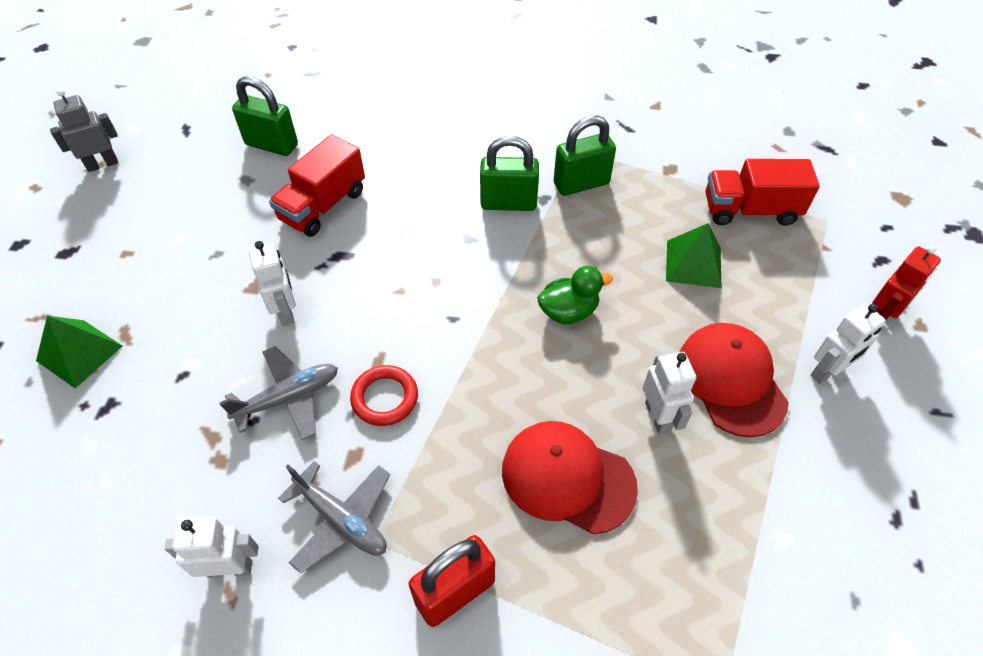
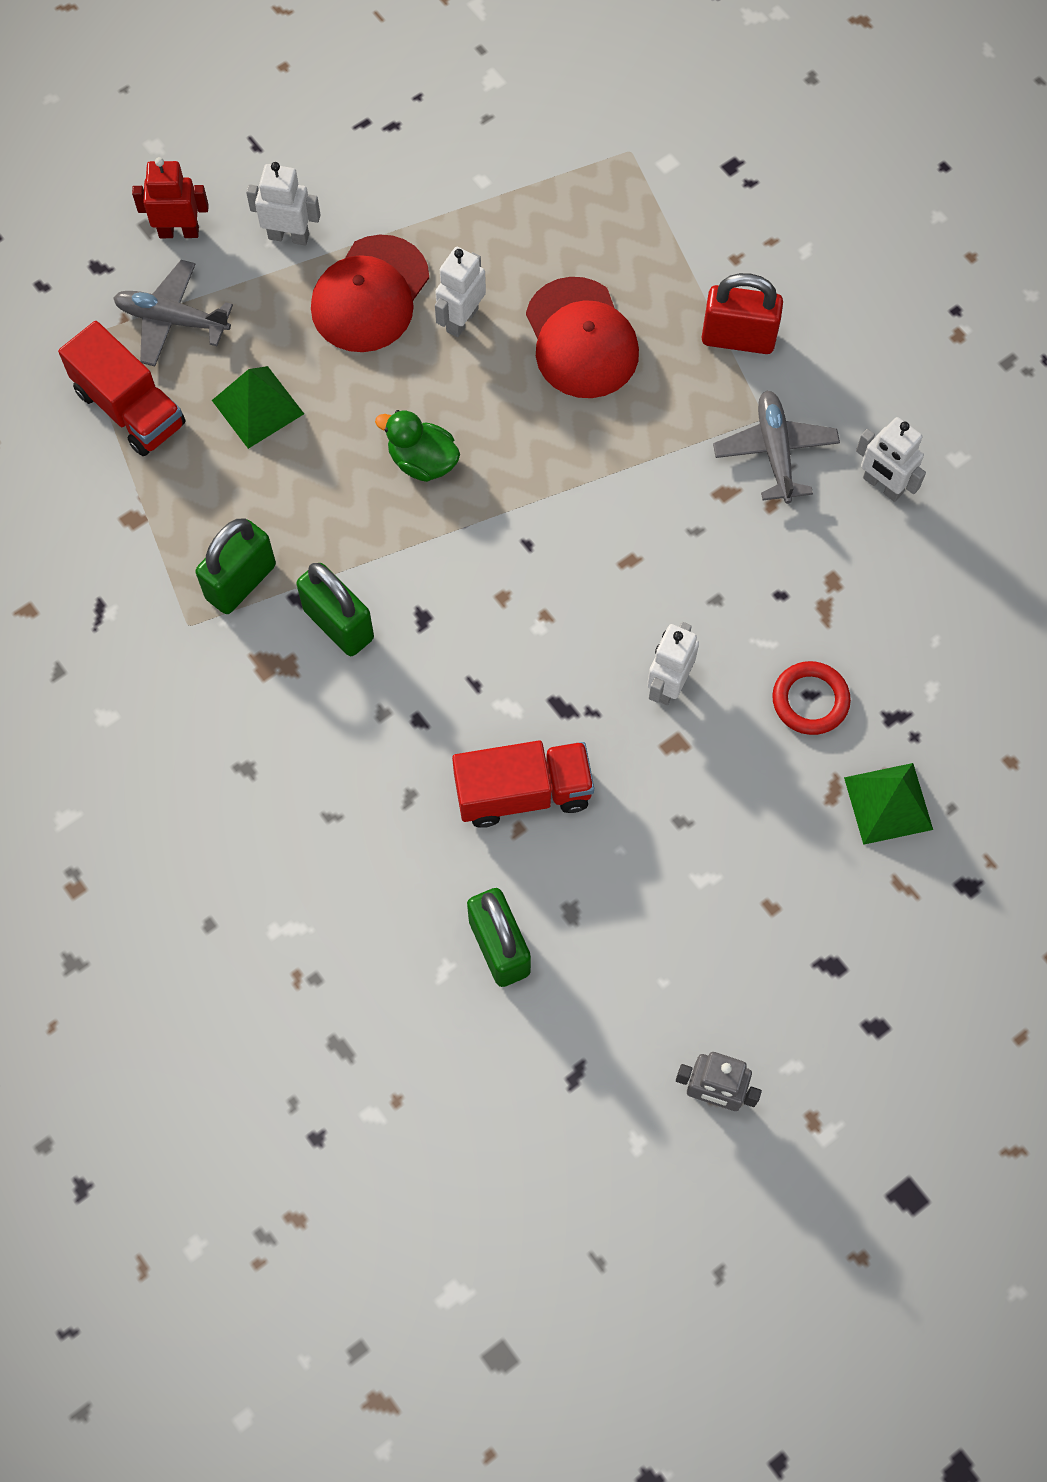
camera: 135 degrees left, 15 degrees up
grey plane [219,346,338,440] -> grey plane moved to [113,260,233,366]
red ring [350,365,418,426] -> red ring moved to [772,661,851,735]
green padlock [554,115,616,196] -> green padlock turned 75 degrees counterclockwise [195,519,276,614]

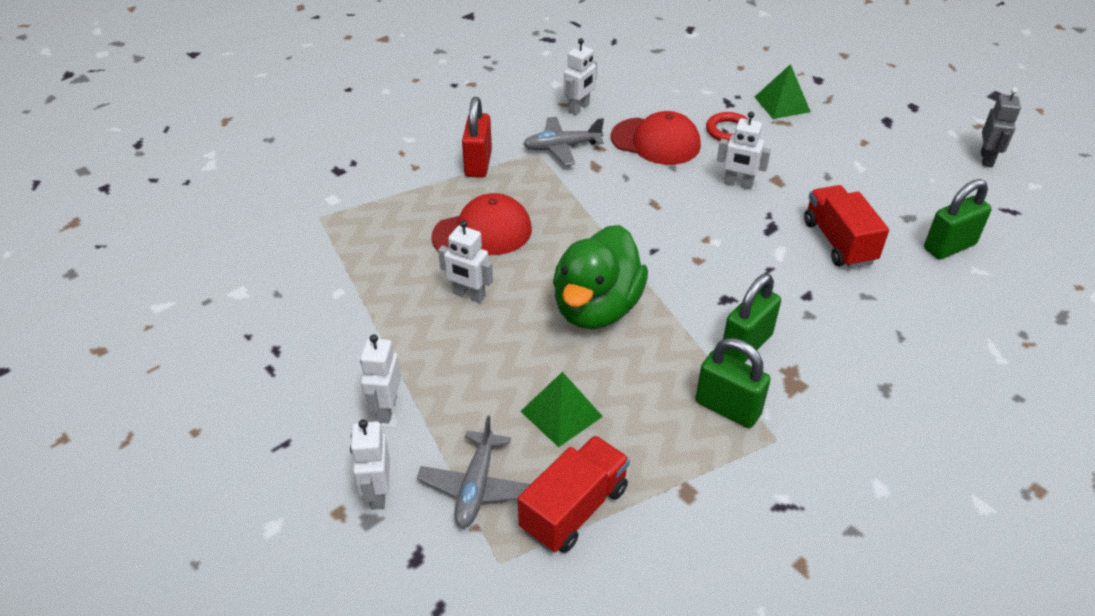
camera: 95 degrees left, 25 degrees down
red robot [132,157,209,238] -> white robot [350,419,390,510]
red cap [311,234,429,352] -> red cap moved to [611,111,701,165]
green duck [375,410,460,482] -> green duck [553,225,648,329], size x1.95

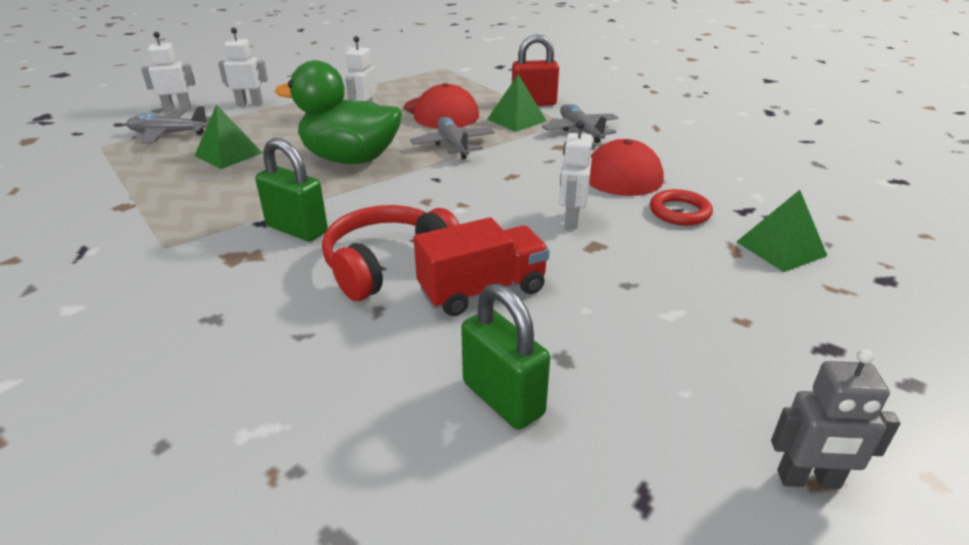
camera: 80 degrees right, 10 degrees down
red truck [518,435,630,553] -> none
white robot [564,38,597,115] -> none
green padlock [695,338,771,428] -> none
none -> red headphones [322,205,459,301]
none -> grey plane [410,117,495,159]
none -> green pyramid [487,74,547,132]

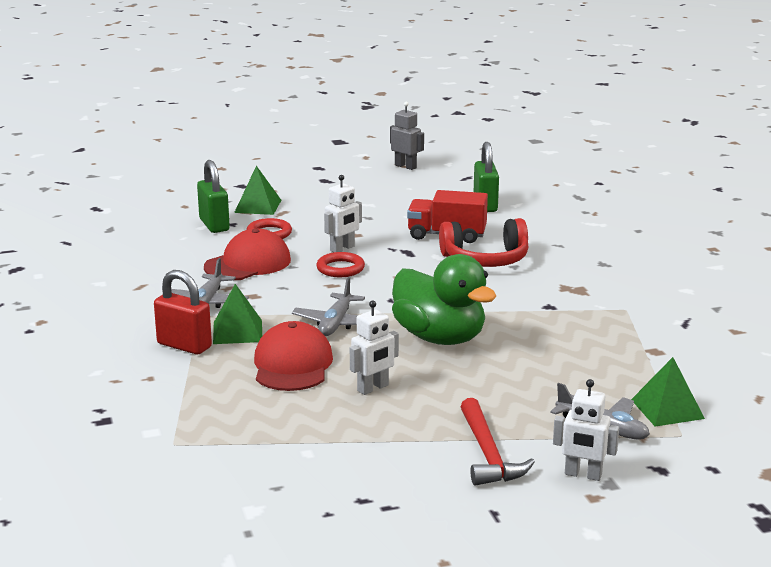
camera: 145 degrees left, 10 degrees down
green pyramid [195,104,262,169] -> green pyramid moved to [631,357,705,427]
white robot [218,28,268,106] -> red hammer [461,398,535,485]
green padlock [255,138,328,241] -> green padlock moved to [197,160,230,233]
none -> red ring [316,252,365,277]

